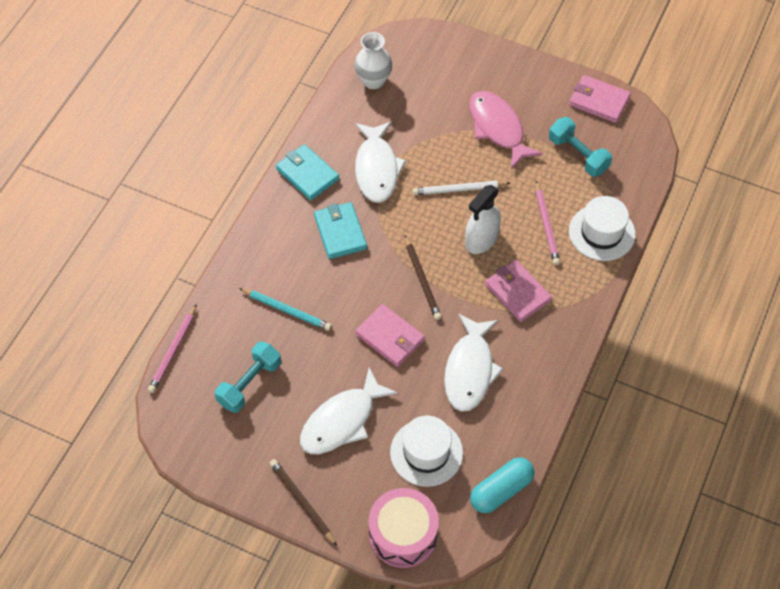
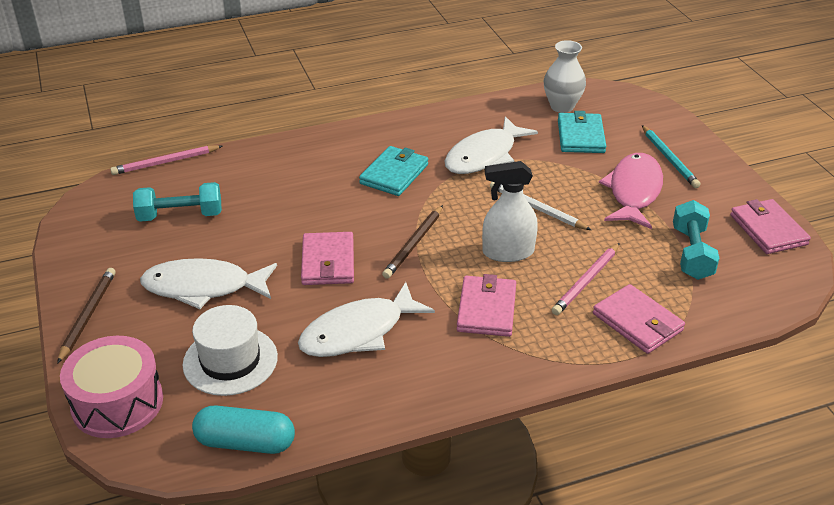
camera: 45 degrees right, 20 degrees down
turquoise pencil [239,288,332,331] -> turquoise pencil moved to [642,125,701,188]
turquoise wallet [276,144,339,201] -> turquoise wallet moved to [558,111,606,153]
white hat [569,196,635,261] -> pink wallet [593,284,685,354]

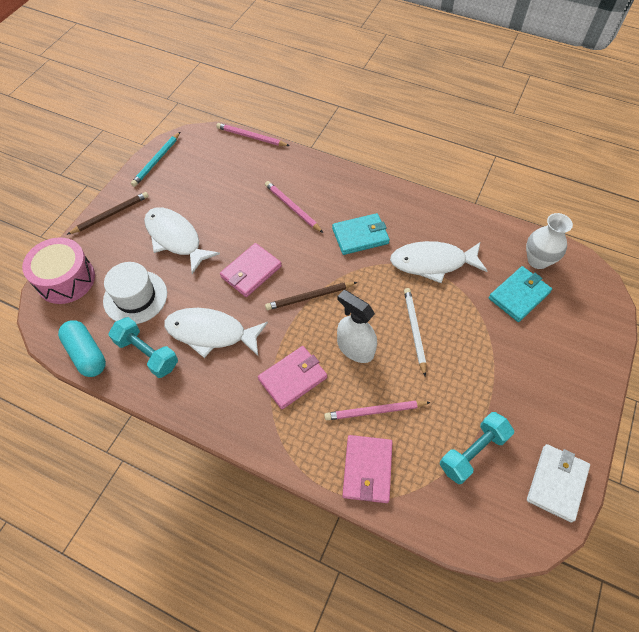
camera: 45 degrees right, 20 degrees up
turquoise dumbbell [133,182,222,222] -> turquoise dumbbell moved to [109,317,178,378]
pink fish [599,153,663,229] -> none
turquoise pencil [642,125,701,188] -> turquoise pencil moved to [131,132,180,187]
pink wallet [730,199,811,254] -> white wallet [527,444,590,523]
none -> pink pencil [265,181,323,233]

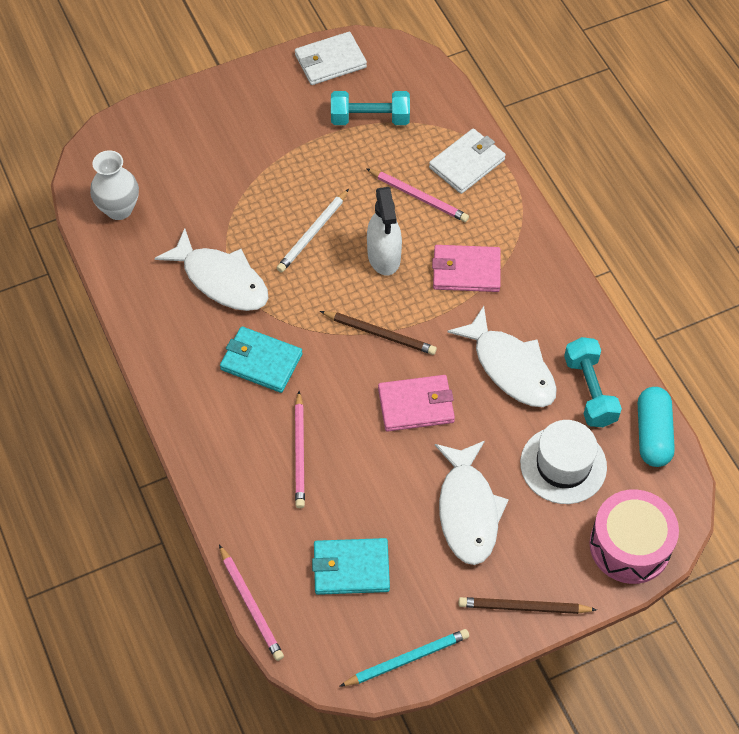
camera: 140 degrees left, 0 degrees up
pink wallet [342,435,392,503] -> white wallet [429,128,506,194]
turquoise wallet [489,266,552,322] -> turquoise wallet moved to [312,538,390,595]

